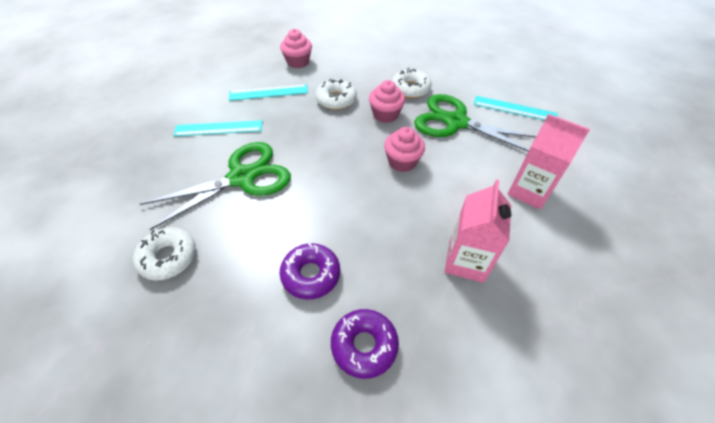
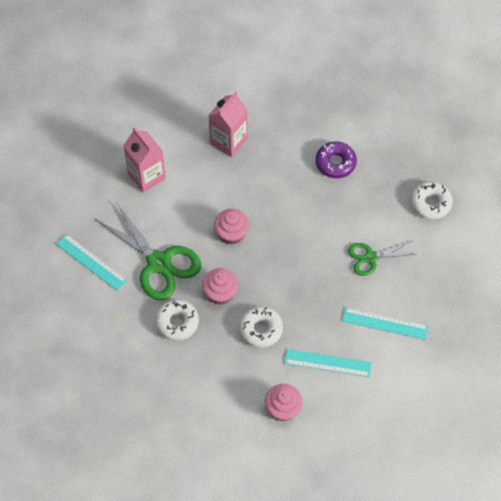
camera: 160 degrees left, 10 degrees up
green scissors [140,142,291,230] -> green scissors [348,241,415,276], size x0.57
purple donut [331,309,399,379] -> none

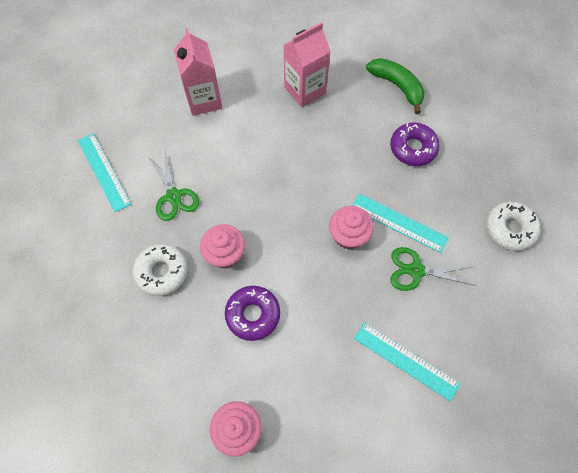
camera: 20 degrees right, 5 degrees up
green scissors [95,202,201,301] -> green scissors [149,152,199,221], size x0.57
pink cupcake [214,209,249,245] -> pink cupcake moved to [329,206,374,249]
white donut [239,306,283,348] -> purple donut [225,286,280,341]
turquoise ruler [284,349,372,377] -> turquoise ruler moved to [352,194,448,253]
none -> green banana [366,58,424,114]

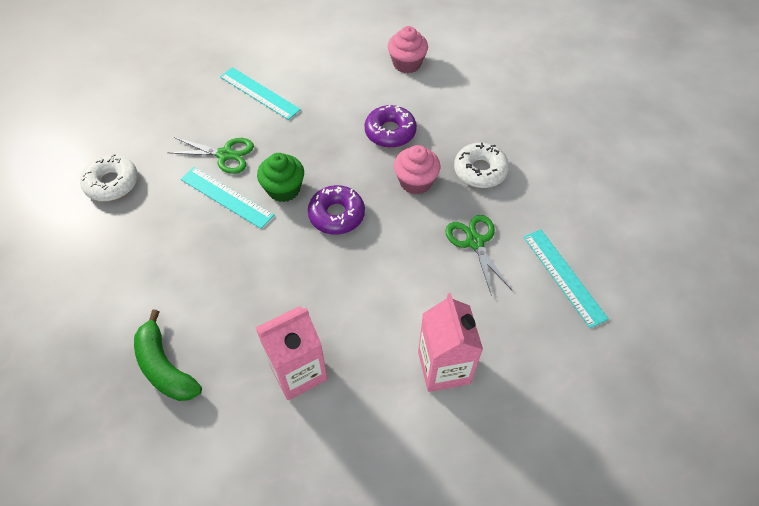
camera: 175 degrees left, 10 degrees down
pink cupcake [329,206,374,249] -> green cupcake [257,153,304,202]
purple donut [390,122,440,166] -> purple donut moved to [308,185,365,235]

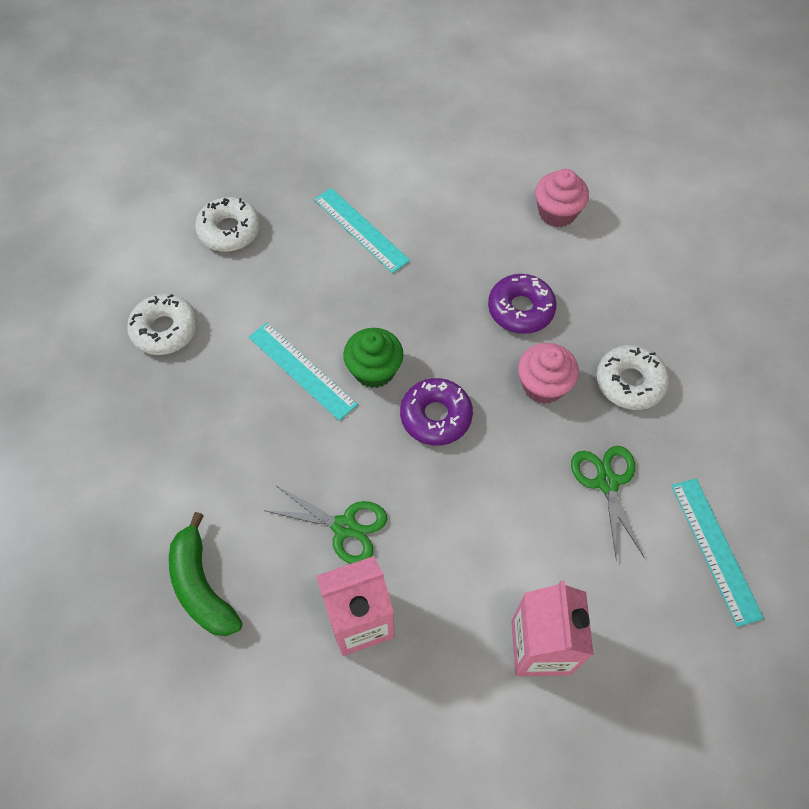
camera: 10 degrees right, 5 degrees up
green scissors [167,137,254,174] -> green scissors moved to [263,485,387,564]
none -> white donut [195,197,260,252]

